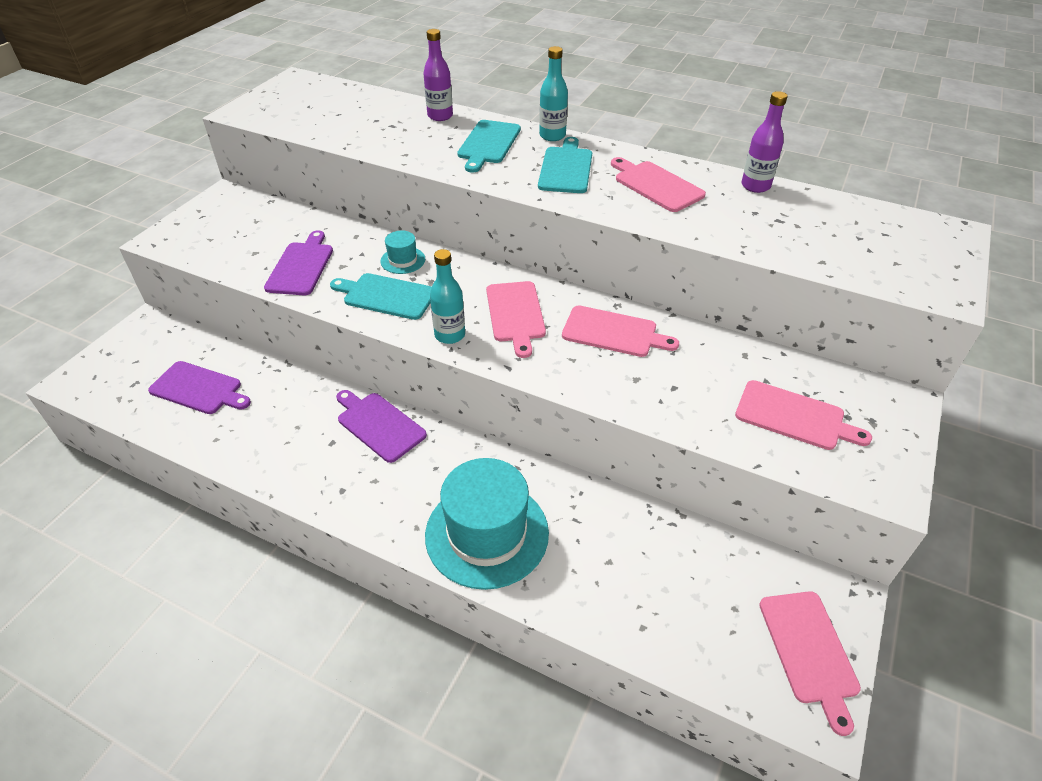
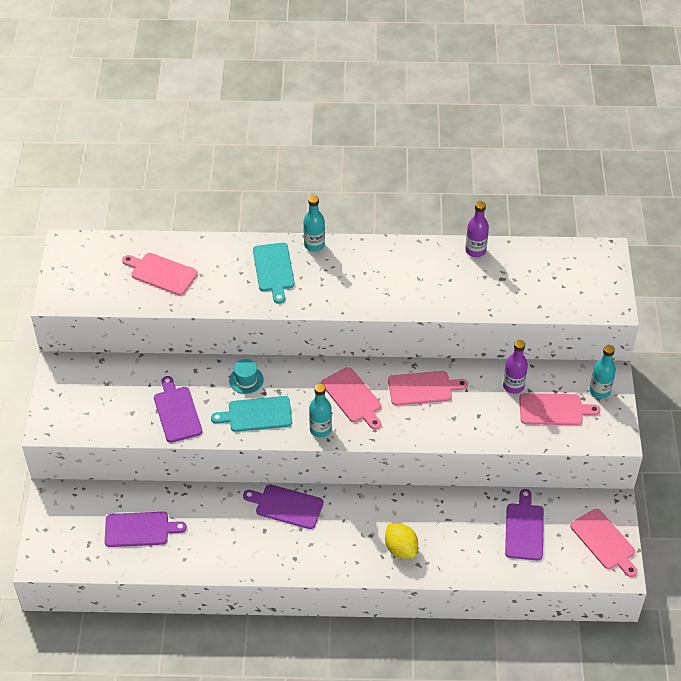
camera: 25 degrees left, 5 degrees up
purple bottle [423,29,453,121] -> purple bottle moved to [503,340,528,394]
turquoise hat [425,458,549,590] -> yellow lemon [385,523,418,559]
turquoise cutting board [538,137,592,193] -> none
pink cutting board [611,157,706,212] -> pink cutting board moved to [122,253,198,296]
none -> purple cutting board [505,489,544,560]
none -> turquoise bottle [589,345,616,399]

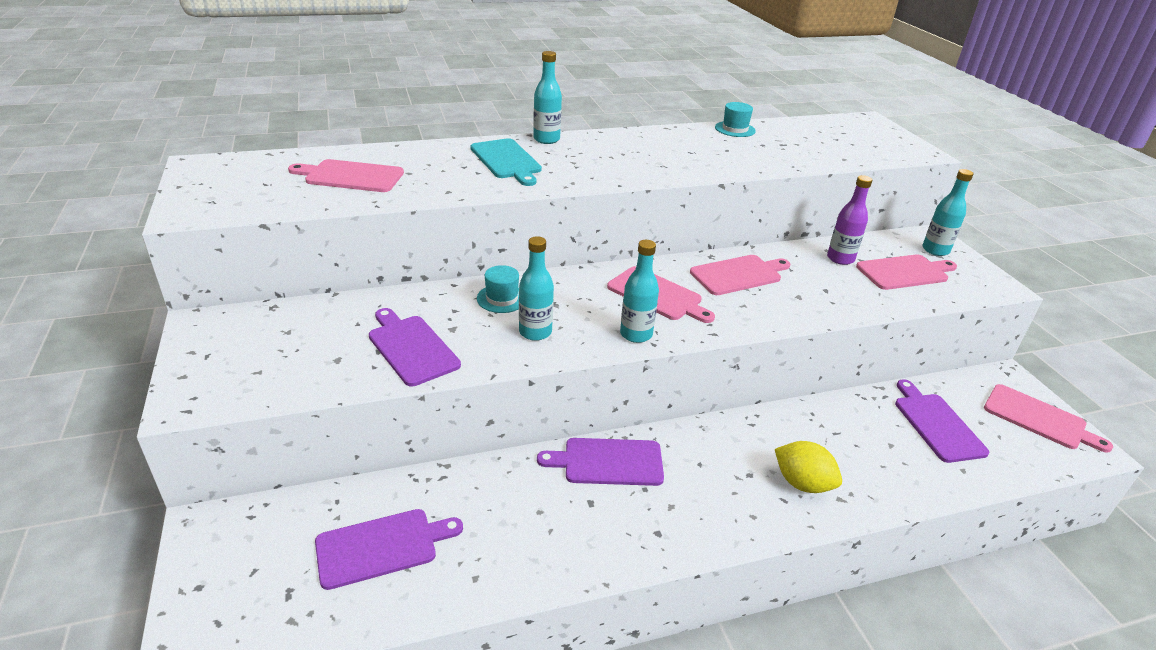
camera: 20 degrees left, 15 degrees down
turquoise cutting board [211,396,292,432] -> turquoise bottle [519,236,554,341]
purple bottle [465,201,489,257] -> turquoise hat [715,102,756,137]

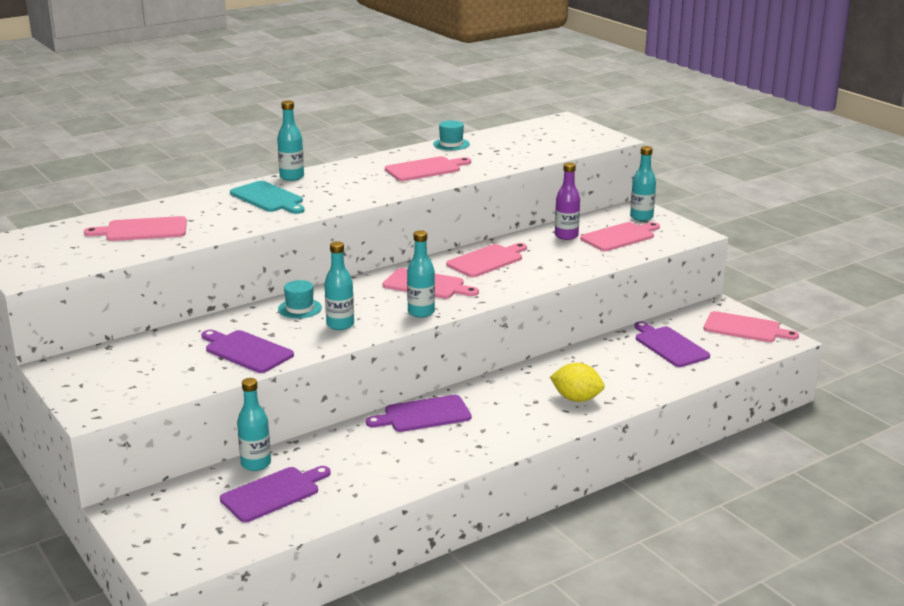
camera: 15 degrees left, 10 degrees down
none -> turquoise bottle [237,378,271,471]
none -> pink cutting board [385,156,471,181]

